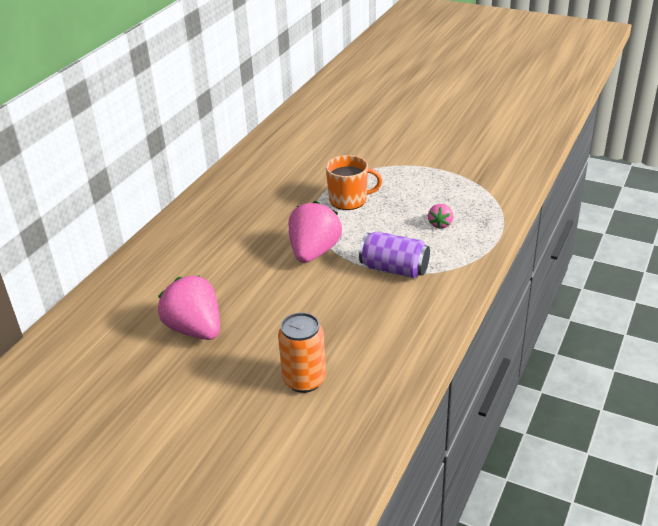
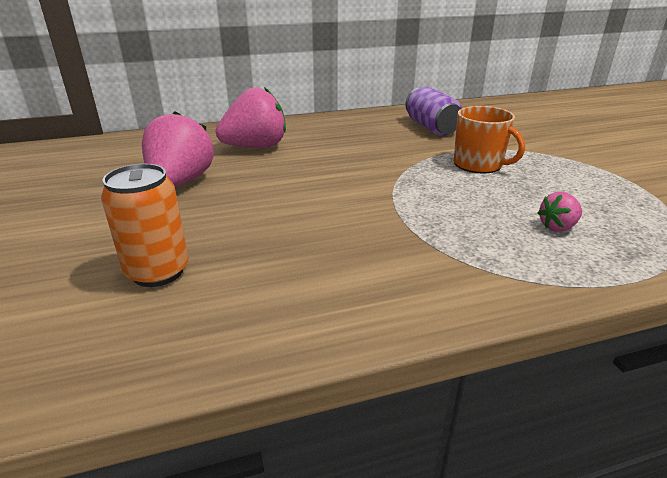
camera: 45 degrees right, 5 degrees down
pink strawberry [289,201,342,263] -> pink strawberry moved to [215,87,286,148]
purple can [359,231,430,278] -> purple can moved to [405,86,462,136]

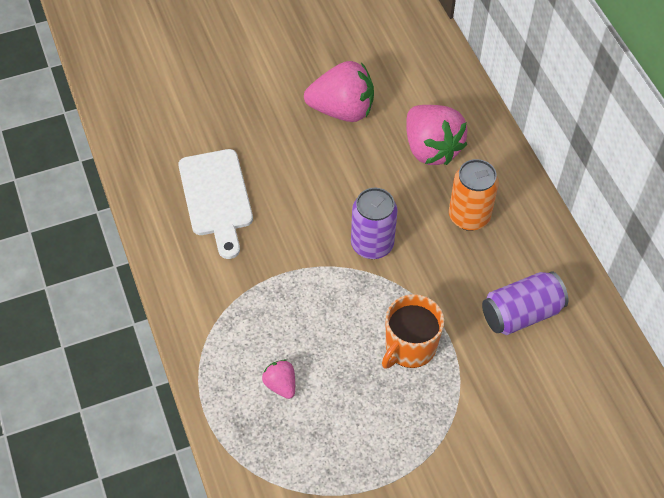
camera: 85 degrees right, 25 degrees up
orange can [101,164,189,287] -> orange can moved to [449,159,499,231]
none -> white cutting board [178,149,253,259]
none -> purple can [351,188,398,259]

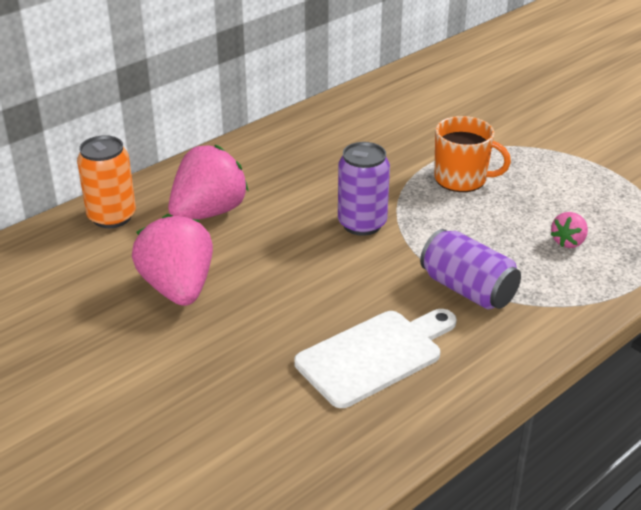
camera: 110 degrees left, 20 degrees down
orange can [449,159,499,231] -> orange can moved to [77,135,136,228]
purple can [482,271,569,335] -> purple can moved to [420,229,521,310]

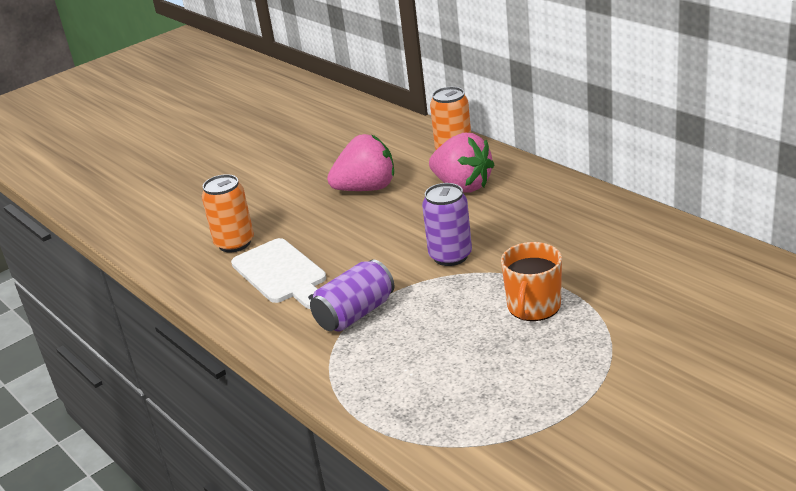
camera: 95 degrees right, 5 degrees down
pink strawberry [551,212,588,248] -> none
none -> orange can [202,174,254,252]

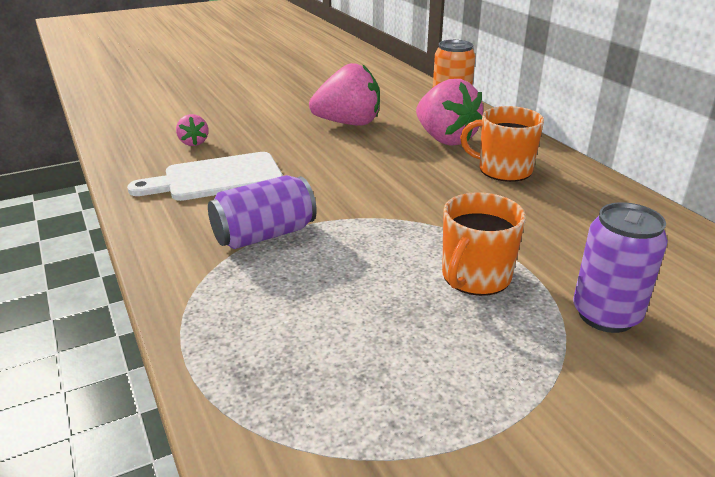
camera: 10 degrees right, 0 degrees up
orange can [202,174,254,252] -> pink strawberry [176,114,208,146]
white cutting board [231,238,326,309] -> white cutting board turned 90 degrees clockwise [127,152,283,201]
purple can [422,183,472,266] -> purple can moved to [573,202,668,333]
none -> orange mug [460,106,544,182]

